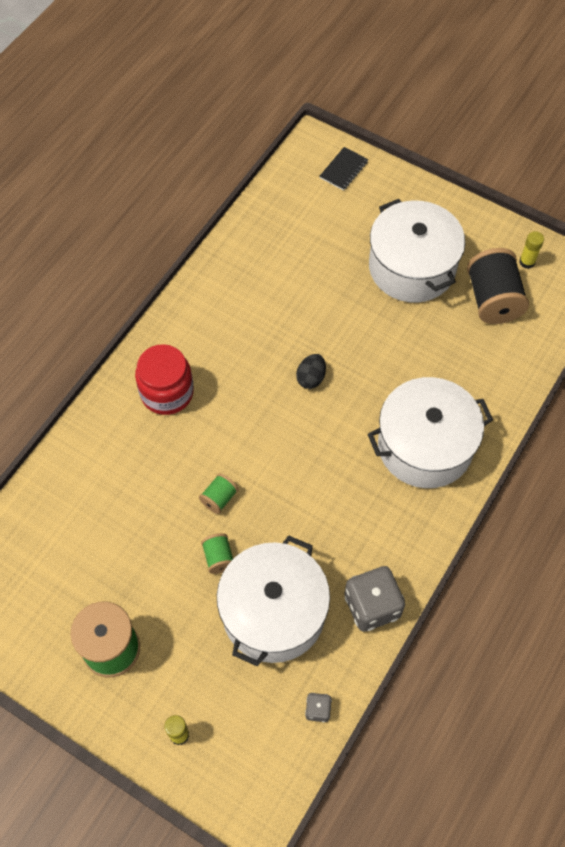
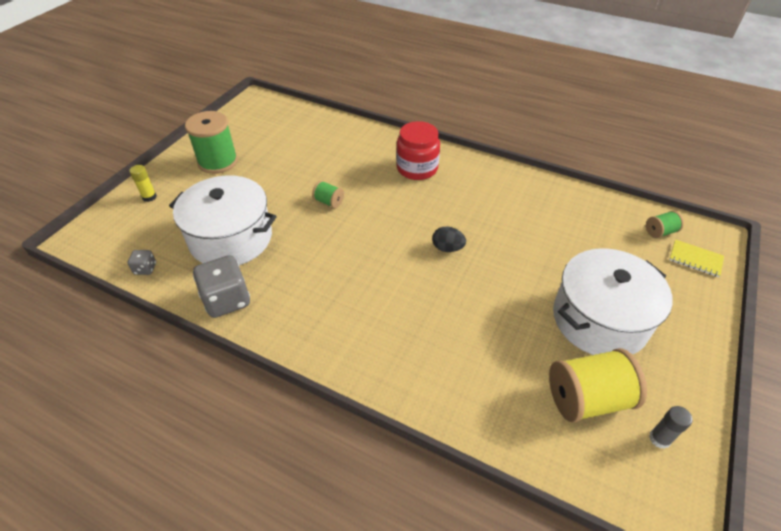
camera: 85 degrees right, 15 degrees down
green spool [201,533,233,574] -> green spool moved to [646,211,684,238]
black notebook [320,147,368,191] -> yellow notebook [669,239,724,277]
white pot [368,377,493,488] -> none
black spool [467,248,529,324] -> yellow spool [549,348,647,423]
yellow glue stick [519,231,544,269] -> grey glue stick [649,406,693,449]

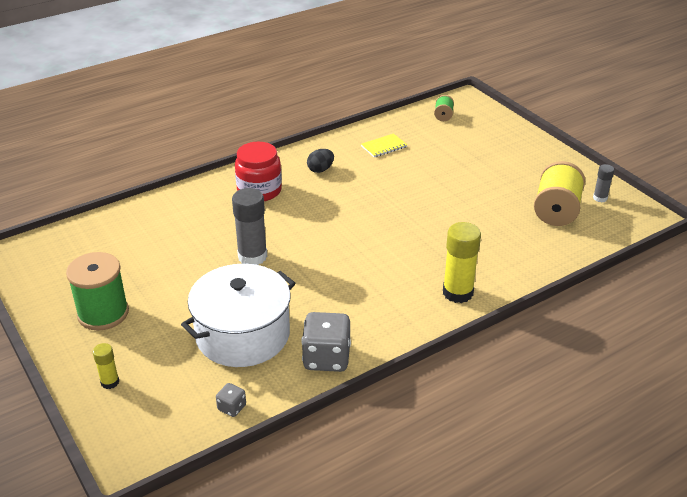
camera: 60 degrees left, 10 degrees down
green spool [312,180,344,208] -> grey glue stick [232,188,267,265]
black egg [432,226,466,252] -> black egg moved to [307,149,334,173]
white pot [553,248,673,355] -> none
yellow notebook [669,239,724,277] -> yellow notebook moved to [361,133,407,157]
none -> yellow glue stick [443,222,481,303]

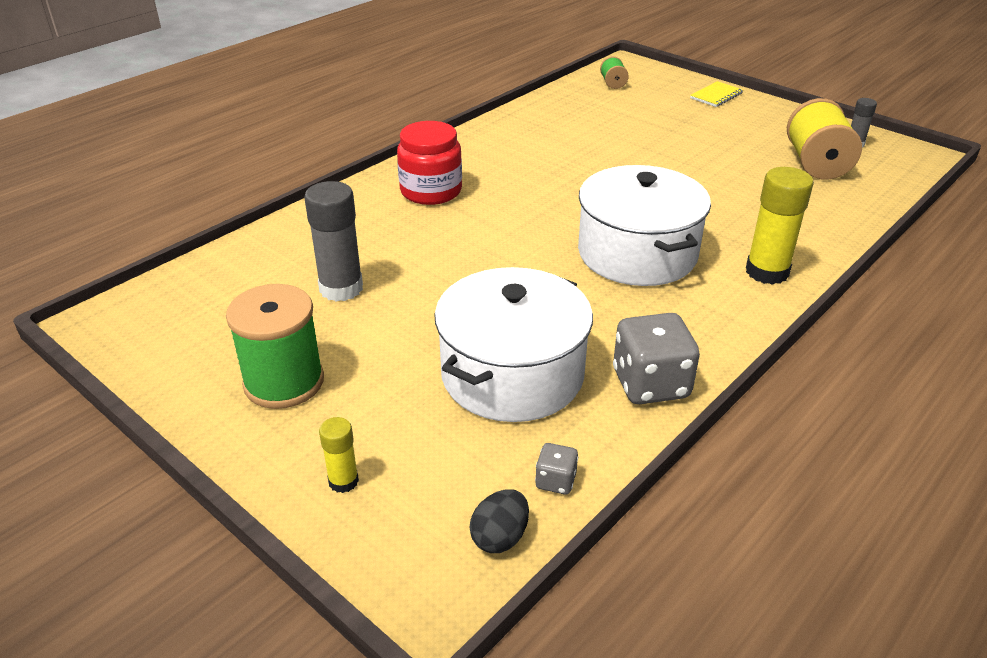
camera: 15 degrees left, 0 degrees up
grey glue stick [232,188,267,265] -> grey glue stick moved to [304,181,363,302]
black egg [307,149,334,173] -> black egg moved to [470,489,529,553]
yellow notebook [361,133,407,157] -> yellow notebook moved to [690,81,743,107]
none -> white pot [578,165,711,286]

